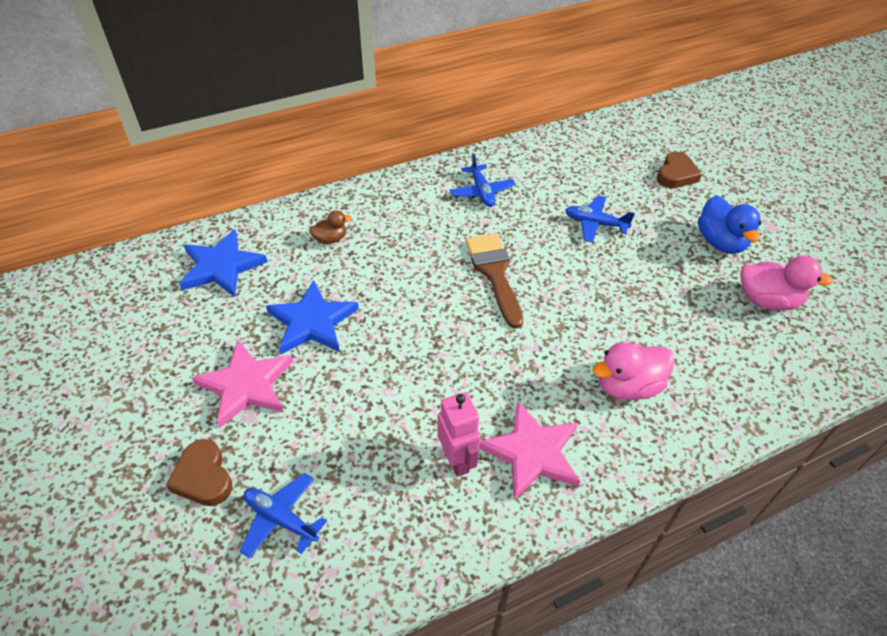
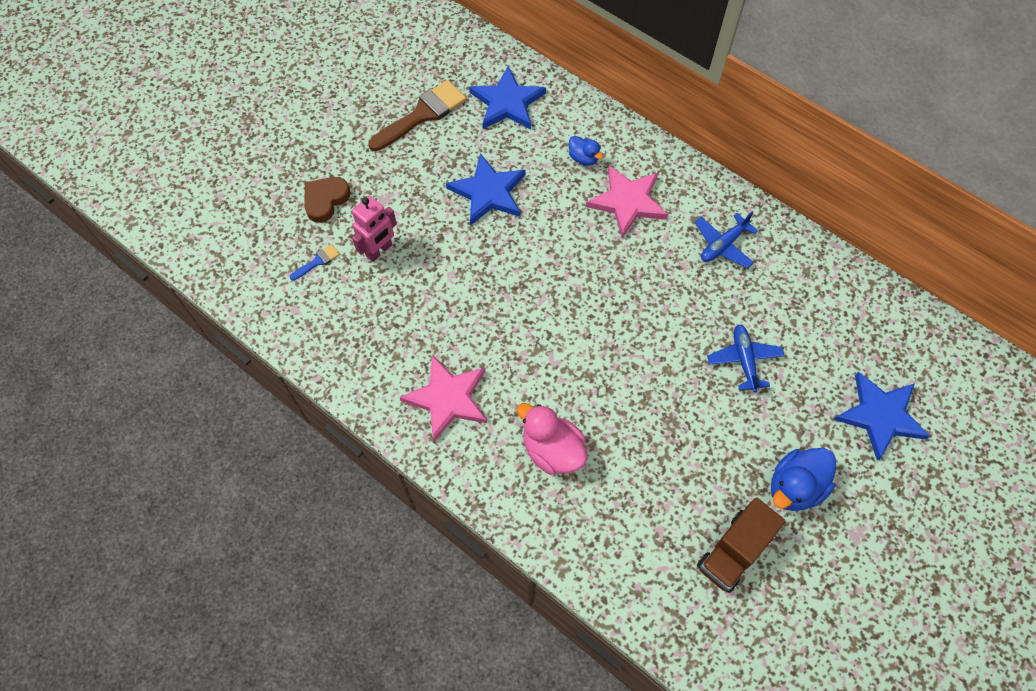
camera: 65 degrees right, 15 degrees up
pink star [192,340,293,428] -> pink star moved to [586,165,668,238]
blue plane [239,473,327,559] -> blue brush [289,244,340,281]
brown duck [309,210,352,244] -> blue duck [569,136,603,166]
pink robot [437,392,481,477] -> pink robot moved to [352,196,397,262]
brown brush [466,233,523,329] -> brown brush moved to [368,80,466,151]
brown heart [657,152,702,188] -> blue star [833,371,930,461]
pink duck [740,256,833,311] -> brown truck [697,497,786,593]

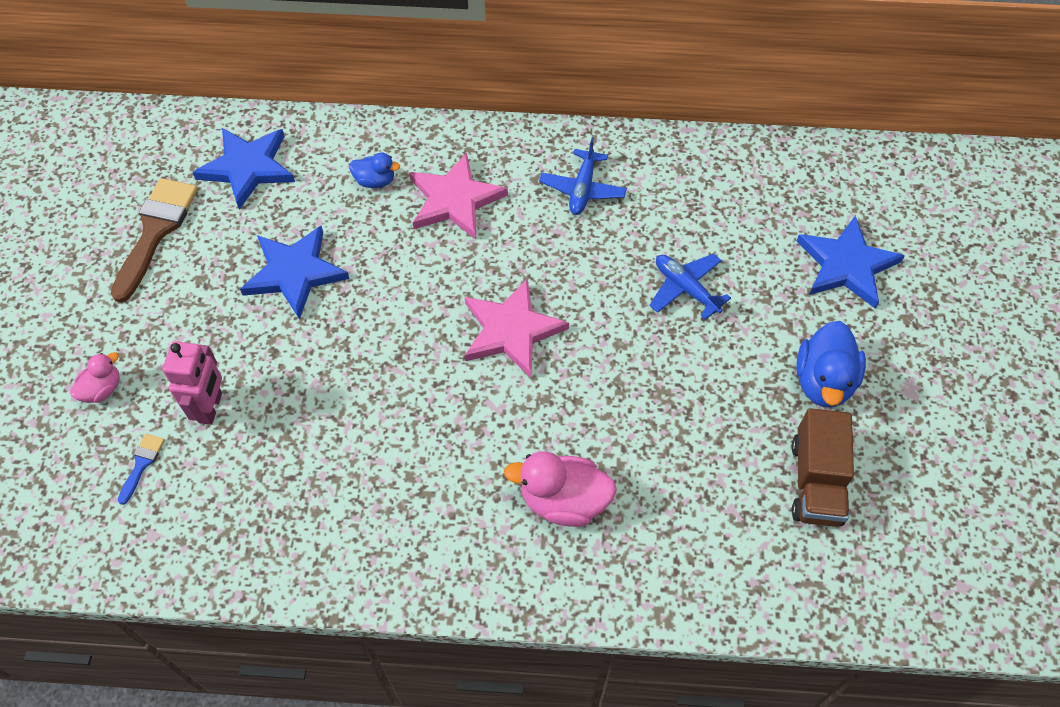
camera: 35 degrees left, 5 degrees down
brown heart [304,177,350,223] -> pink duck [70,352,120,403]
pink star [399,355,487,442] -> pink star moved to [465,278,569,378]

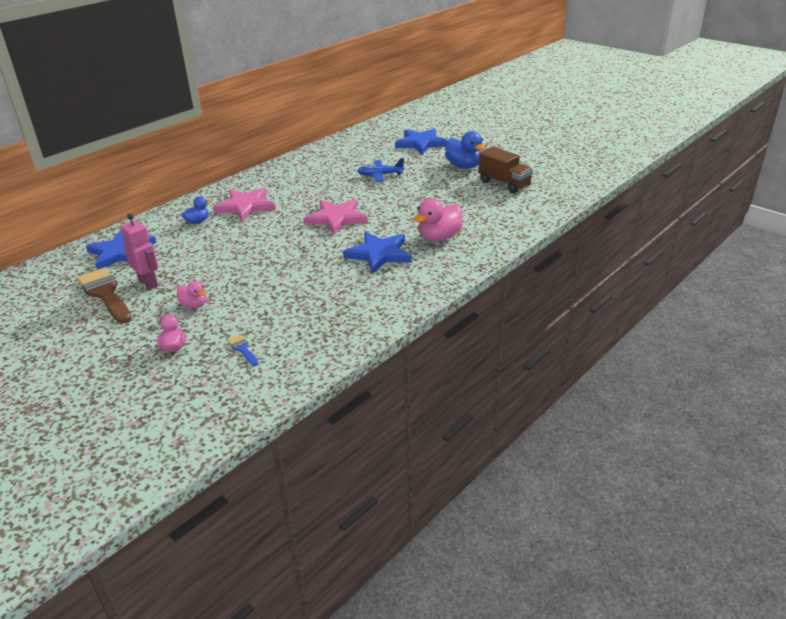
camera: 50 degrees left, 25 degrees down
pink robot [162,341,222,425] -> pink robot moved to [120,213,158,290]
blue star [240,226,349,320] -> blue star moved to [343,232,412,274]
blue plane [539,137,627,215] -> none
none -> pink duck [177,281,207,308]

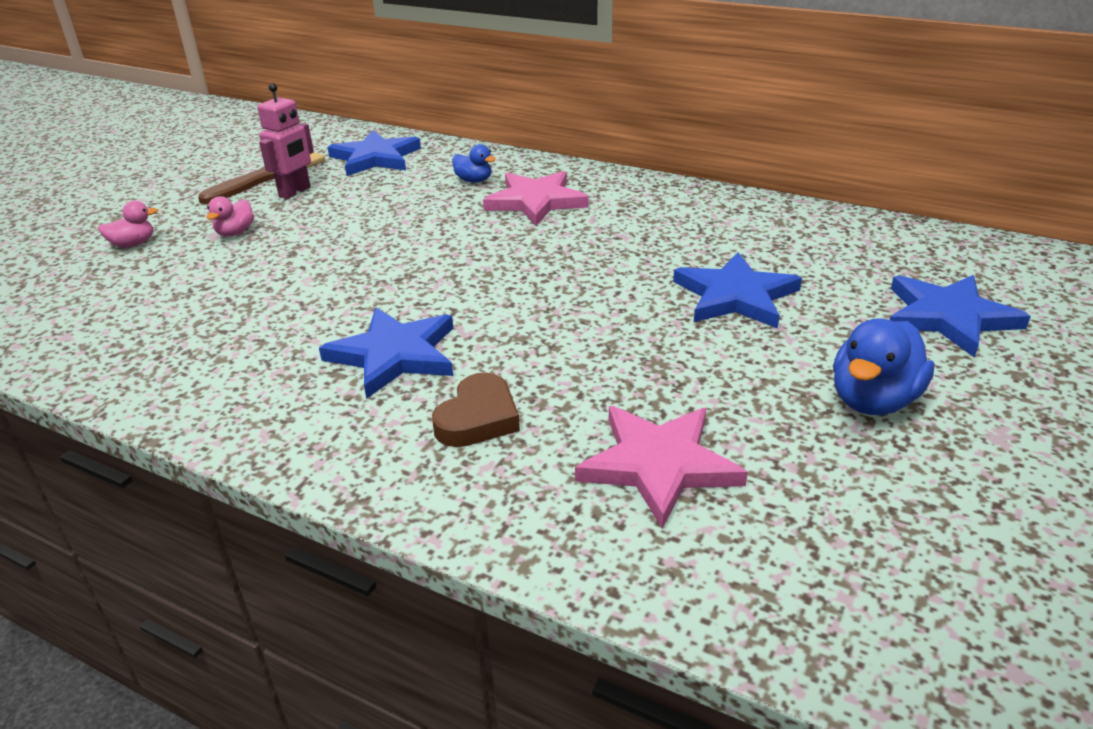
camera: 75 degrees right, 0 degrees up
blue brush [227,334,259,366] -> none
pink star [304,199,368,235] -> pink star moved to [575,406,748,528]
blue plane [357,158,404,182] -> blue star [673,252,802,328]
pink duck [414,198,462,242] -> brown heart [432,372,520,447]
brown truck [479,147,533,193] -> none

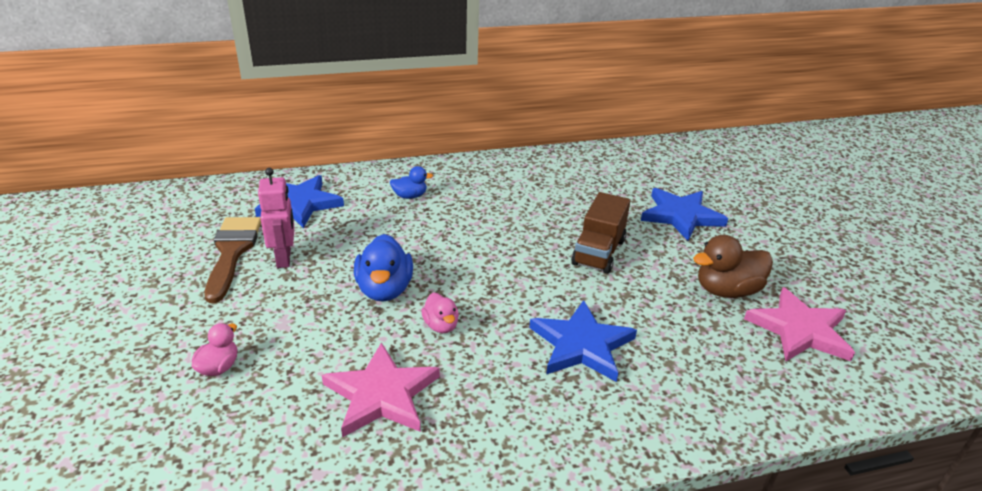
camera: 45 degrees left, 0 degrees up
pink duck [206,196,254,236] -> pink duck moved to [421,292,459,333]
brown heart [432,372,520,447] -> none
pink star [483,171,589,226] -> pink star moved to [322,342,440,438]
blue duck [833,318,935,415] -> blue duck moved to [354,234,413,302]
blue star [890,275,1031,358] -> none
none -> brown truck [571,192,630,274]
none -> brown duck [693,235,773,298]

